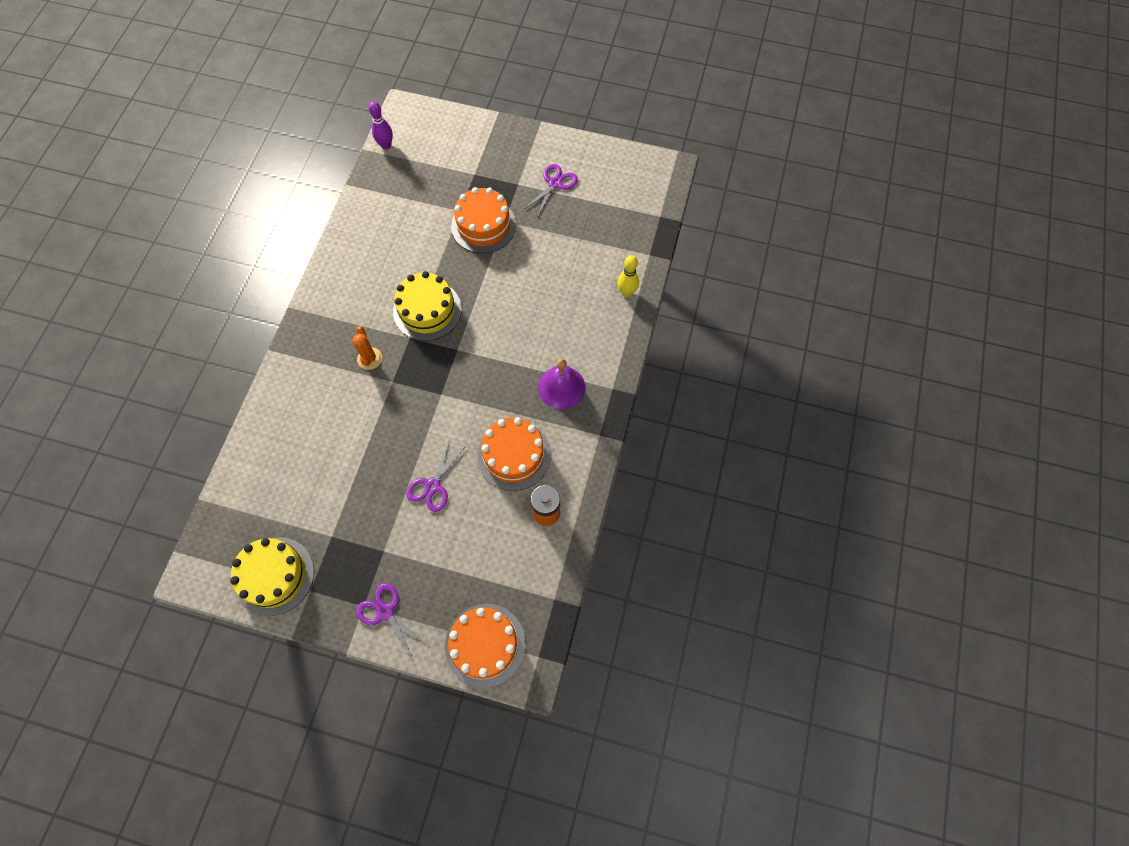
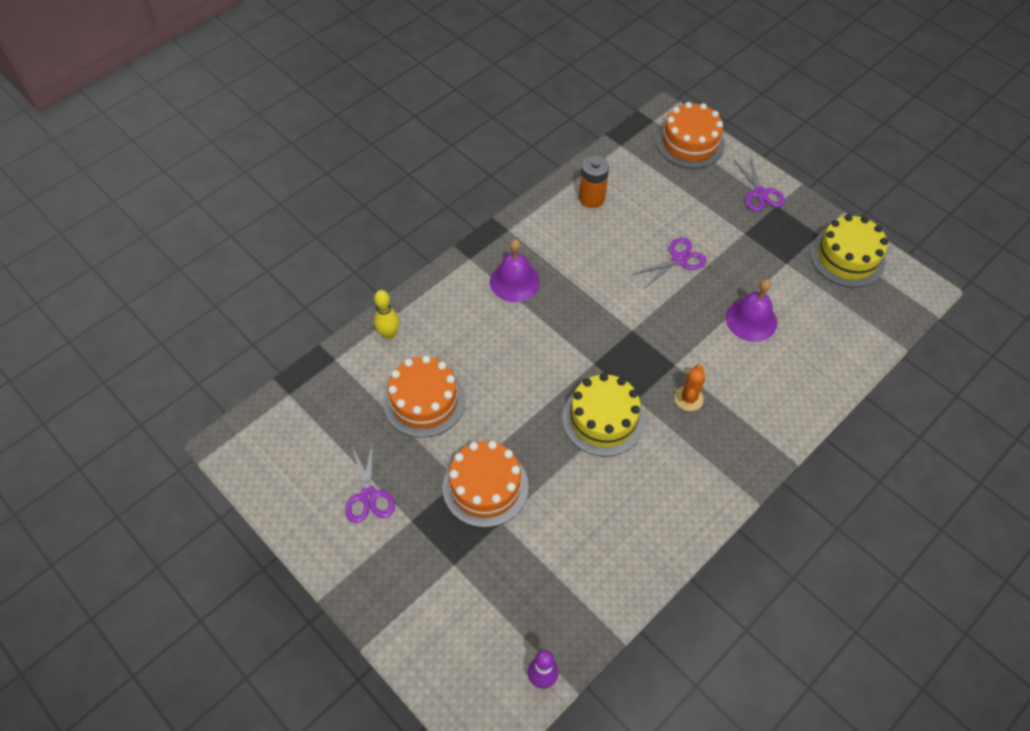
camera: 150 degrees left, 10 degrees down
orange cake [477,417,551,491] -> orange cake moved to [383,355,465,438]
purple scissors [524,164,578,216] -> purple scissors turned 75 degrees counterclockwise [345,442,395,523]
none -> purple bell [726,279,777,342]

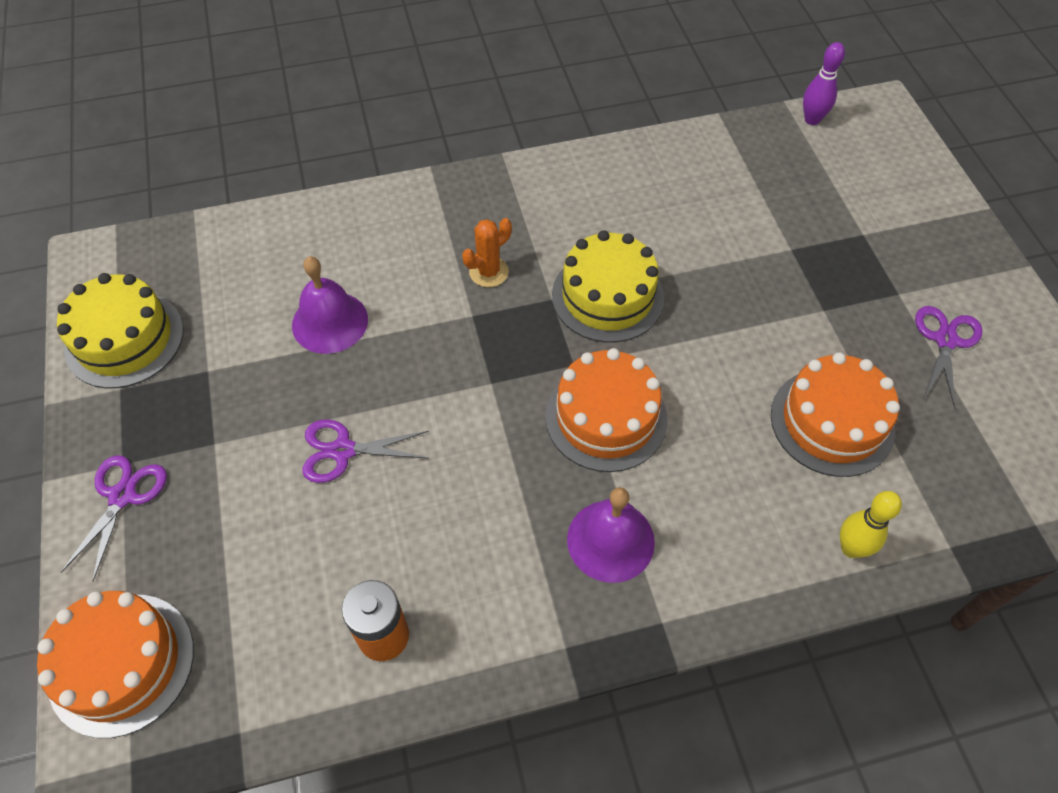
camera: 150 degrees left, 0 degrees up
orange cake [443,441,529,528] -> orange cake moved to [545,348,667,472]

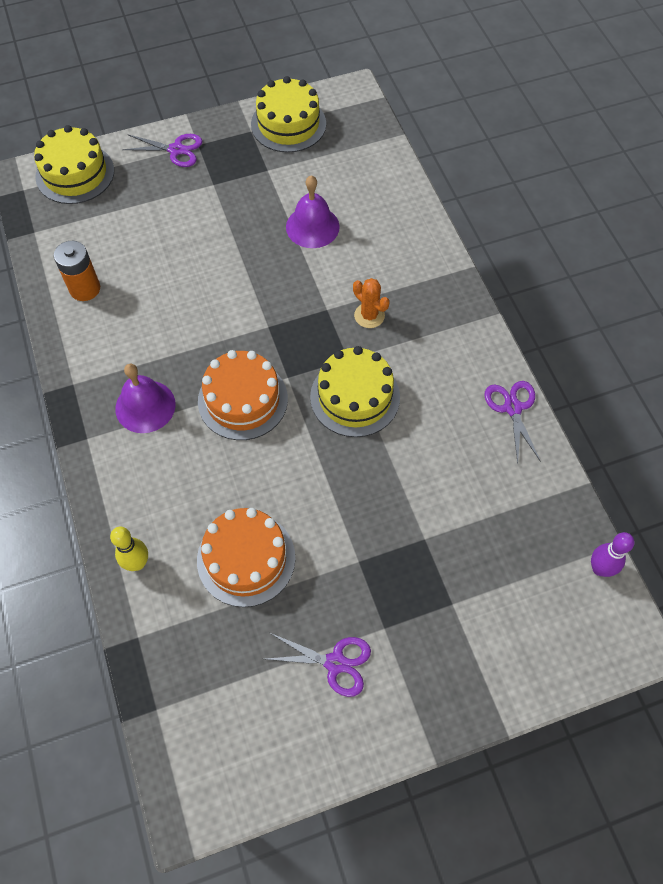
camera: 85 degrees right, 5 degrees up
orange cake [37,591,194,738] -> yellow cake [34,125,114,204]
purple scissors [302,419,429,483] -> purple scissors moved to [484,381,541,464]

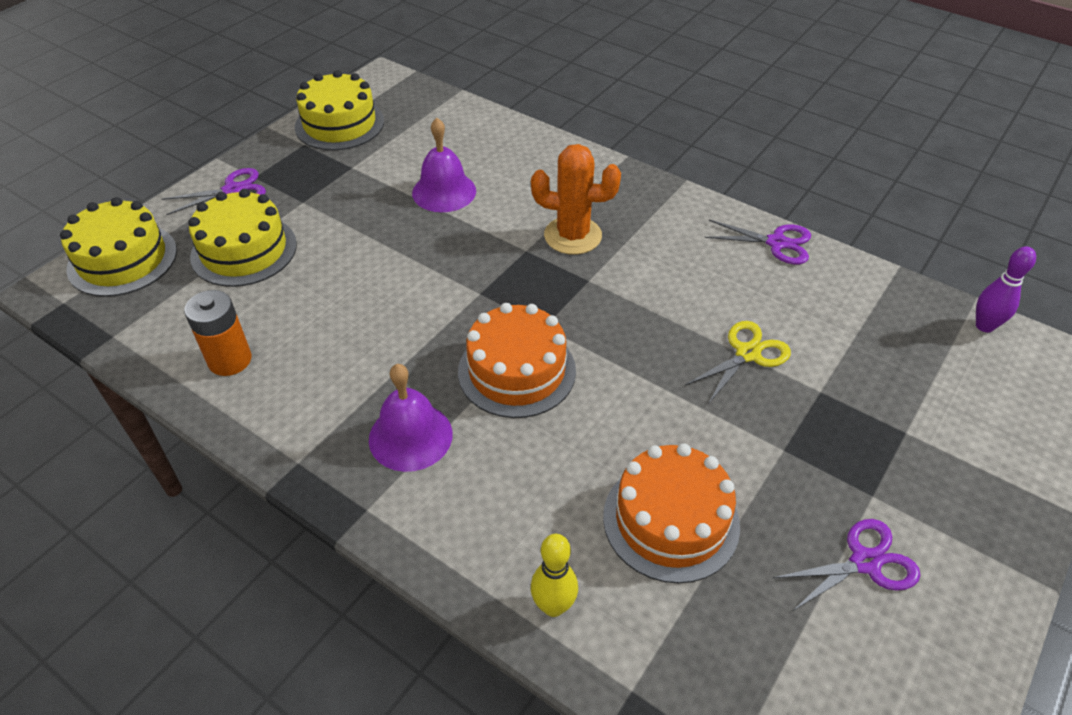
camera: 35 degrees left, 15 degrees down
yellow cake [310,346,400,437] -> yellow cake moved to [188,189,297,287]
orange cactus [353,278,390,328] -> orange cactus [531,144,621,255], size x1.59
purple scissors [484,381,541,464] -> purple scissors turned 150 degrees clockwise [704,220,811,264]
none -> yellow scissors [685,321,791,404]

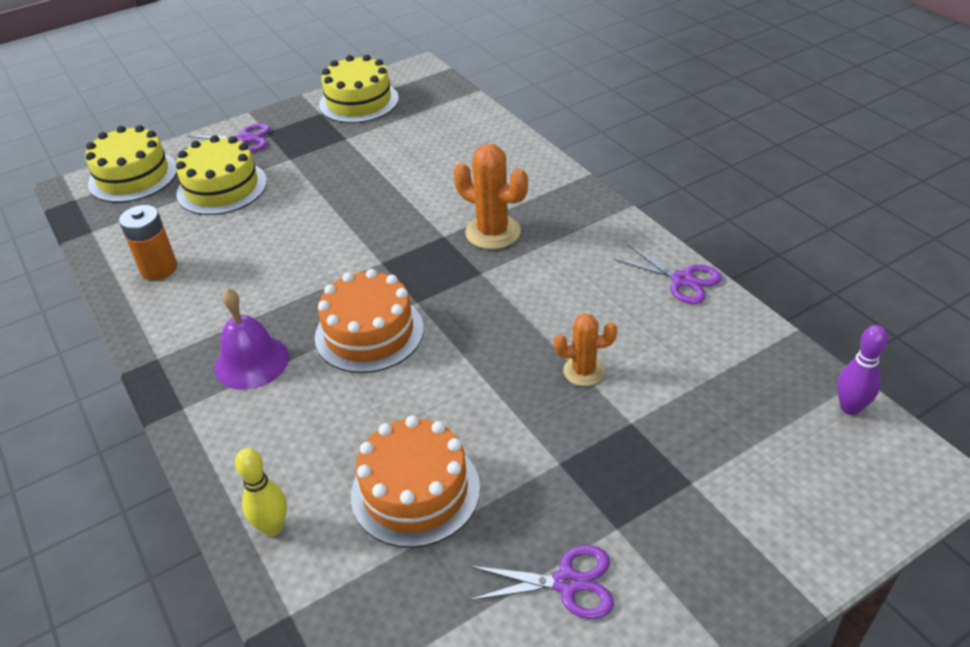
camera: 25 degrees right, 5 degrees down
purple bell [412,118,476,212] -> none
yellow scissors [685,321,791,404] -> orange cactus [554,313,617,386]

